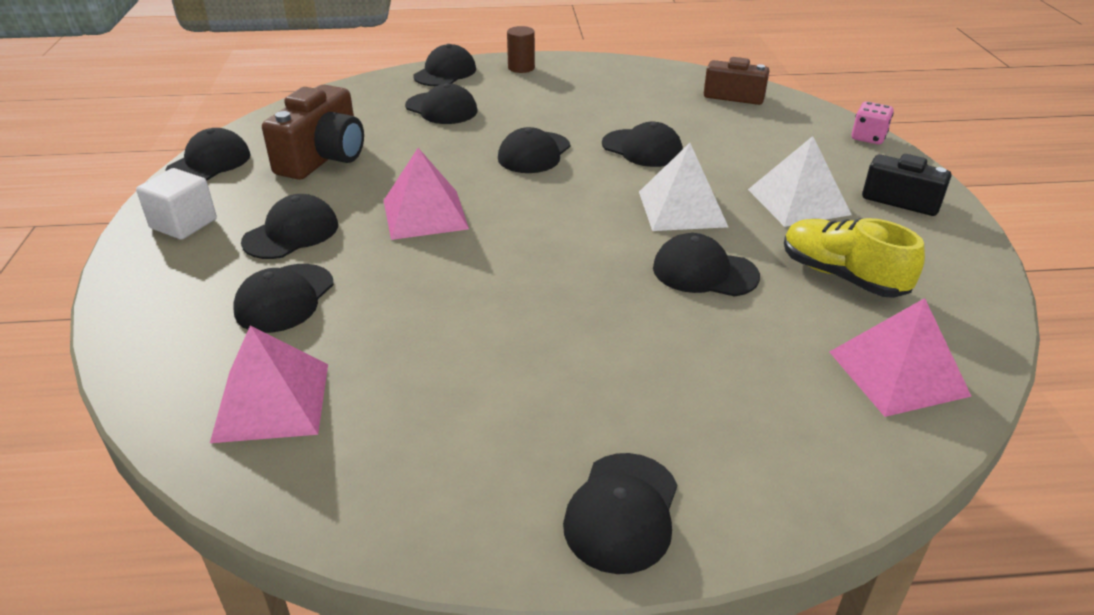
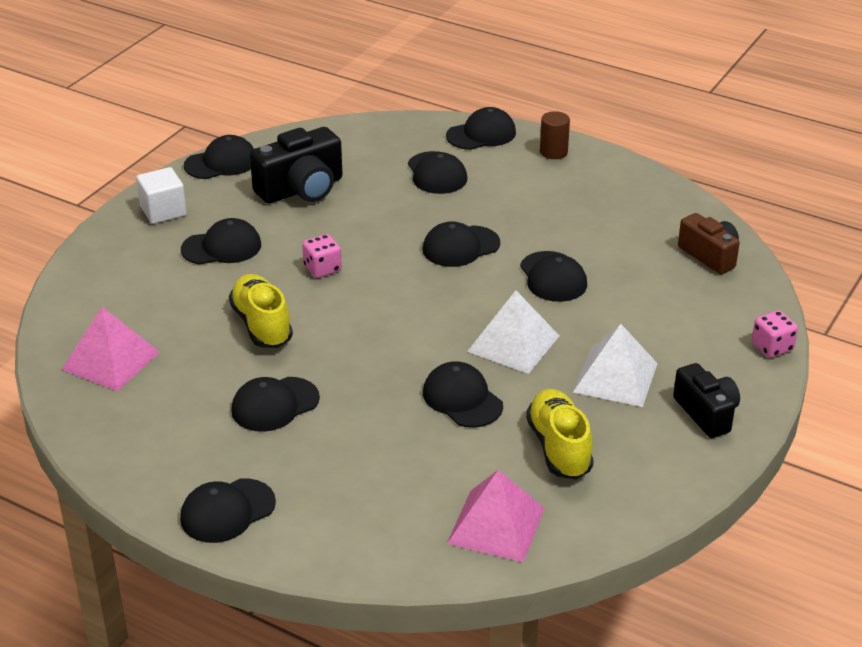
camera: 35 degrees right, 0 degrees up
black cap [233,264,334,333] -> black cap moved to [231,377,320,432]
brown camera [262,85,364,180] -> black camera [250,127,343,203]
pink pyramid [384,148,469,240] -> pink dice [302,234,342,278]
none -> yellow shoe [229,274,293,348]

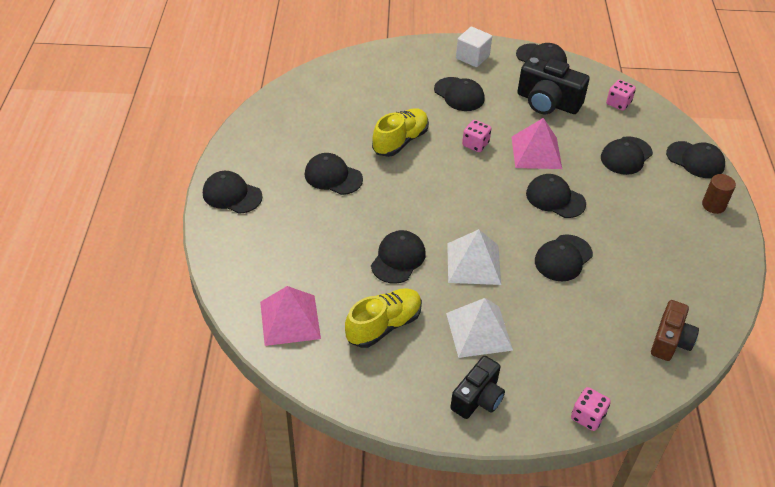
camera: 60 degrees right, 10 degrees up
pink pyramid [61,307,160,391] -> pink pyramid moved to [512,118,562,169]
none -> pink dice [606,80,636,111]

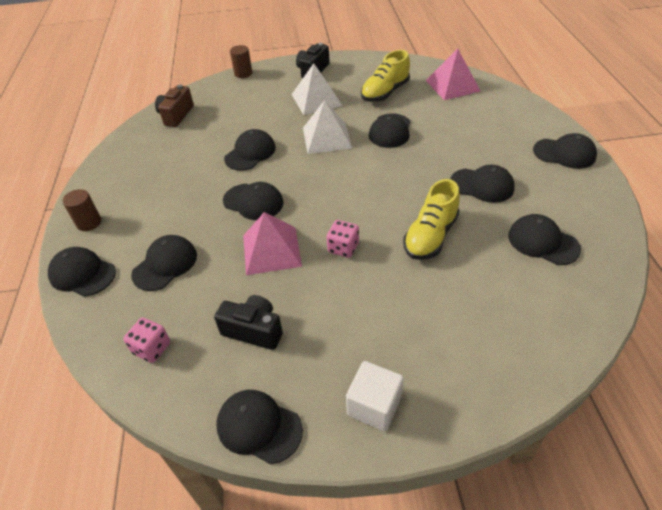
camera: 175 degrees right, 0 degrees up
black cap [434,77,485,111] -> black cap moved to [508,214,581,265]
black camera [517,56,589,114] -> black camera [214,295,283,350], size x0.67
pink dice [571,387,611,431] -> brown cylinder [230,45,252,78]

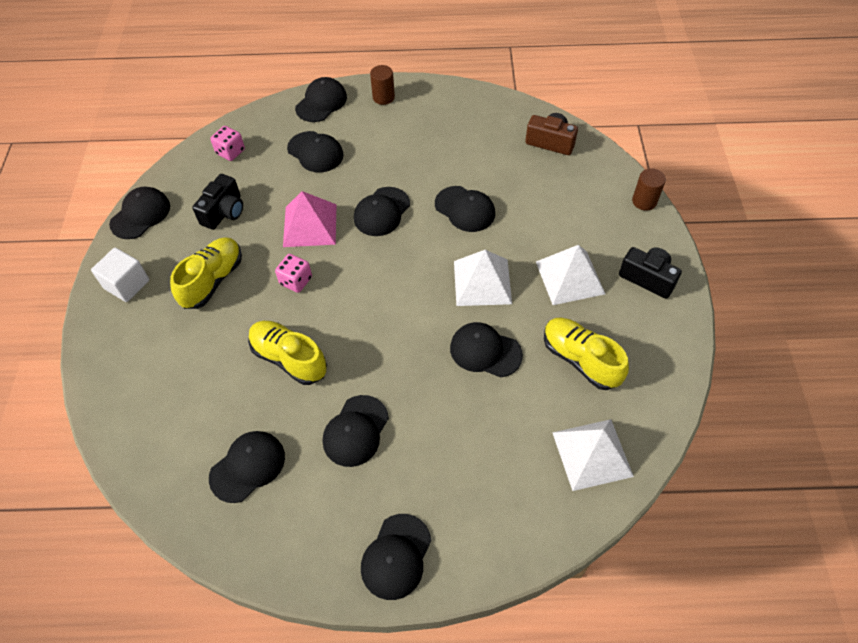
camera: 95 degrees right, 10 degrees up
pink pyramid [426,49,480,100] -> white pyramid [552,419,634,491]
none -> yellow shoe [170,238,242,309]

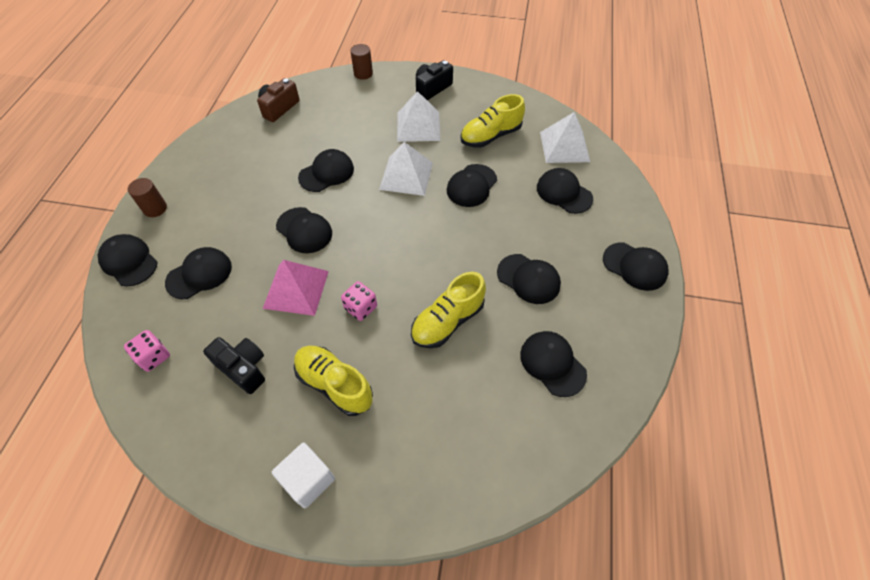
camera: 80 degrees left, 0 degrees up
black cap [109,187,170,239] -> black cap moved to [537,168,593,214]

